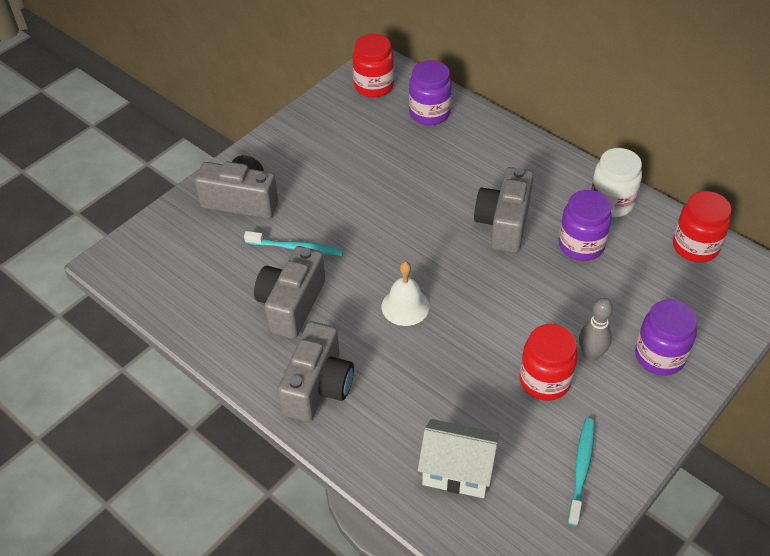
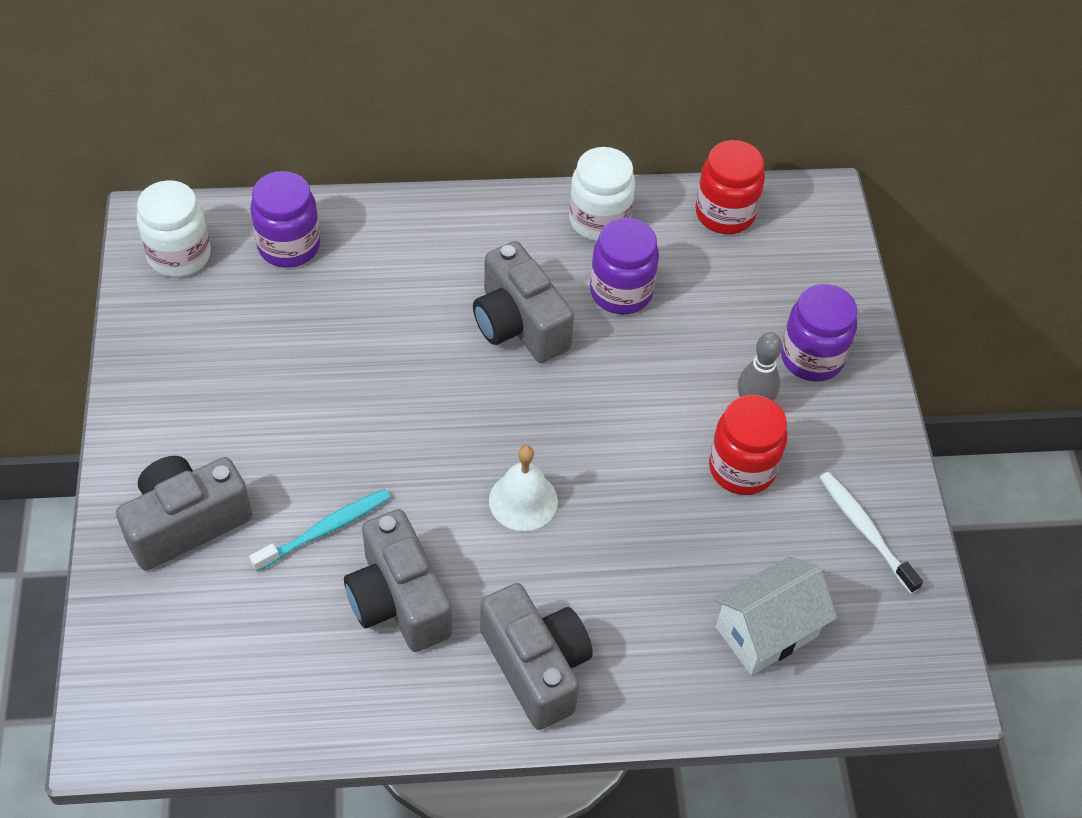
camera: 50 degrees left, 5 degrees up
red jar [352,34,394,97] -> white jar [137,180,211,277]
turquoise toothbrush [568,418,595,526] -> white toothbrush [819,472,923,594]

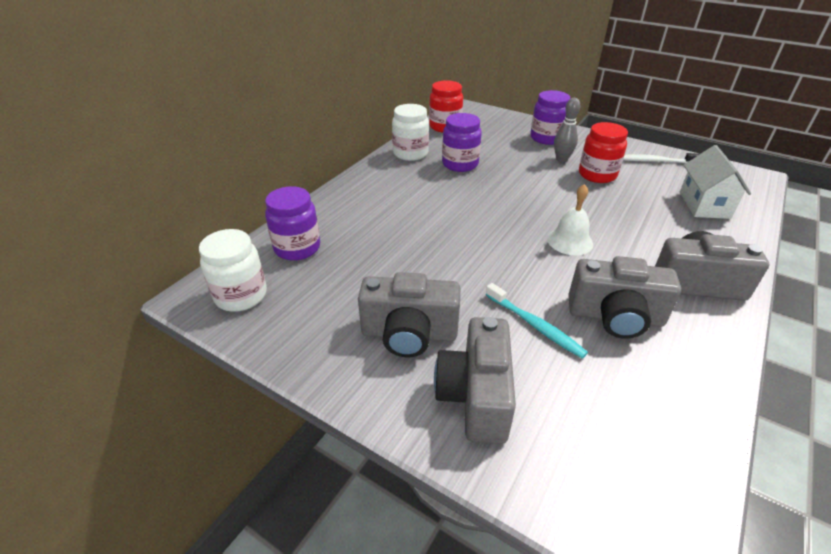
camera: 50 degrees left, 15 degrees down
turquoise toothbrush [249,489,391,572] -> turquoise toothbrush turned 135 degrees clockwise [485,283,588,359]
grey camera [473,241,574,363] -> grey camera moved to [358,272,460,357]

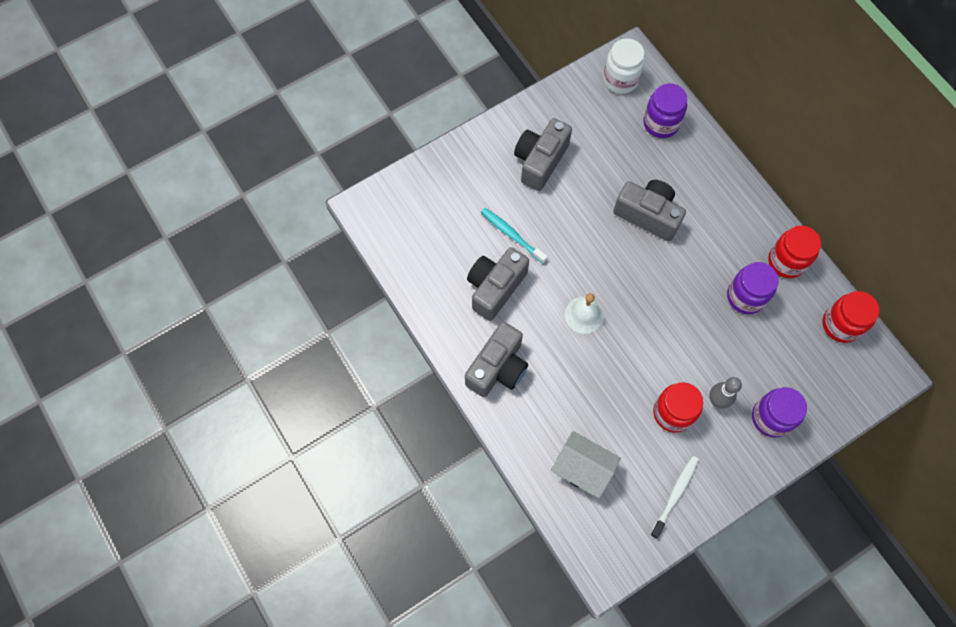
camera: 115 degrees right, 30 degrees up
white jar [392,104,429,161] -> red jar [768,226,821,278]
grey camera [434,317,516,444] -> grey camera moved to [613,180,686,241]
turquoise toothbrush [485,283,588,359] -> turquoise toothbrush turned 60 degrees clockwise [481,208,548,264]

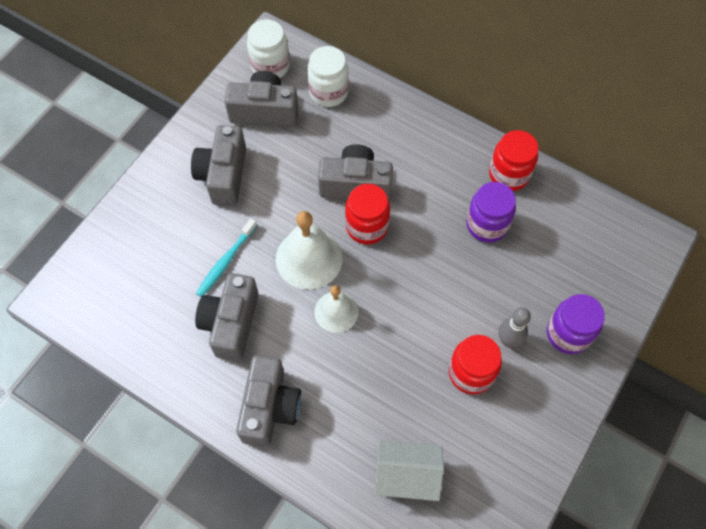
camera: 25 degrees left, 5 degrees down
turquoise toothbrush [481,208,548,264] -> turquoise toothbrush turned 75 degrees counterclockwise [196,218,257,297]
purple jar [643,83,687,138] -> white jar [307,46,349,107]
white toothbrush [650,456,699,538] -> none
red jar [823,291,879,343] -> red jar moved to [345,184,390,245]
none -> grey camera [224,71,299,127]
none -> white bell [276,211,343,290]

